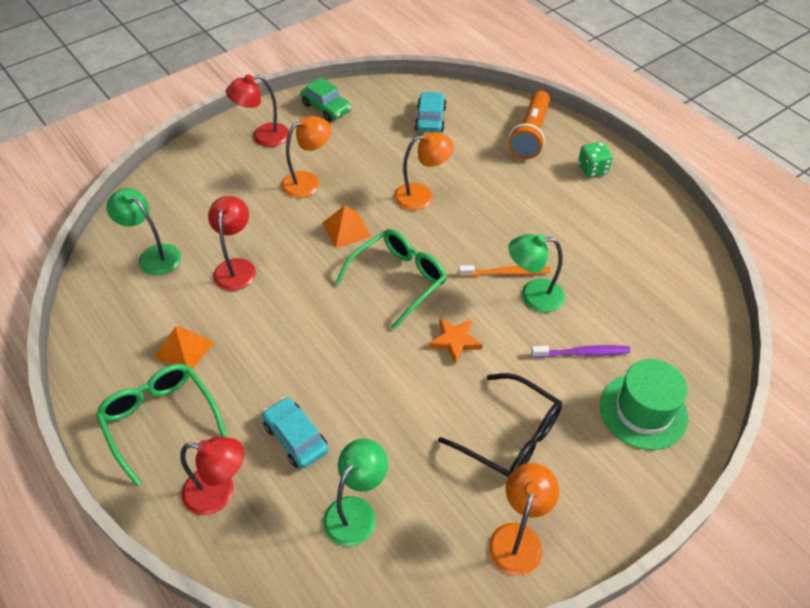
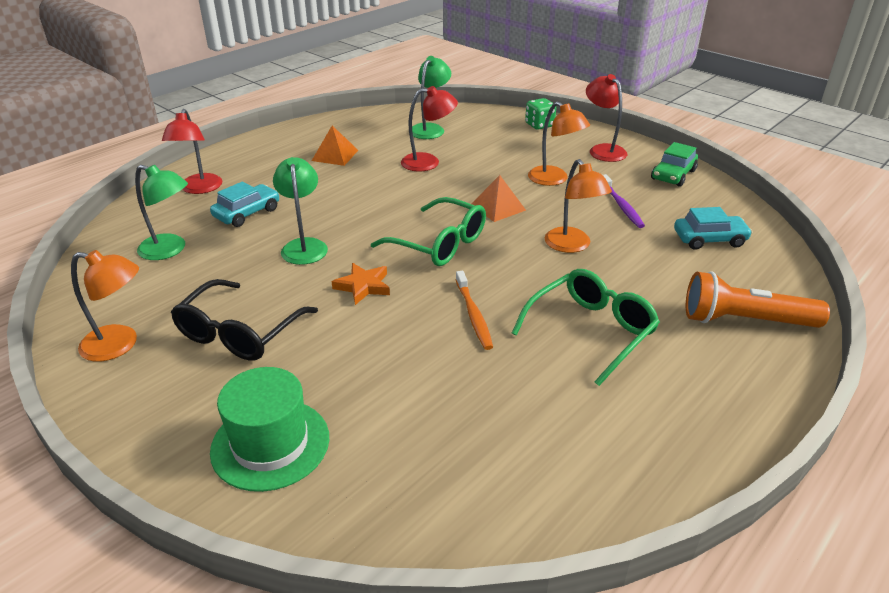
camera: 80 degrees right, 15 degrees down
green glasses [96,364,227,486] -> green glasses moved to [512,269,660,386]
green lamp [509,234,565,312] -> green lamp moved to [273,157,328,265]
purple toothbrush [531,345,631,358] -> purple toothbrush moved to [603,174,645,228]
green dice [578,142,613,177] -> green dice moved to [525,98,556,130]

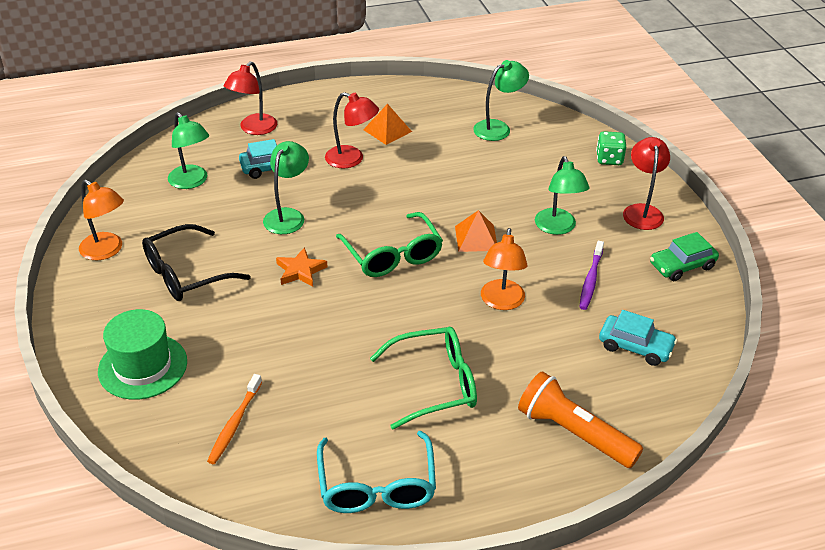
camera: 30 degrees right, 5 degrees up
red lamp [401,86,458,171] -> red lamp moved to [325,92,379,168]
orange toothbrush [456,271,493,350] -> orange toothbrush moved to [207,374,262,464]
orange lamp [528,102,590,186] -> green lamp [535,156,589,235]
none -> turquoise glasses [317,431,436,513]

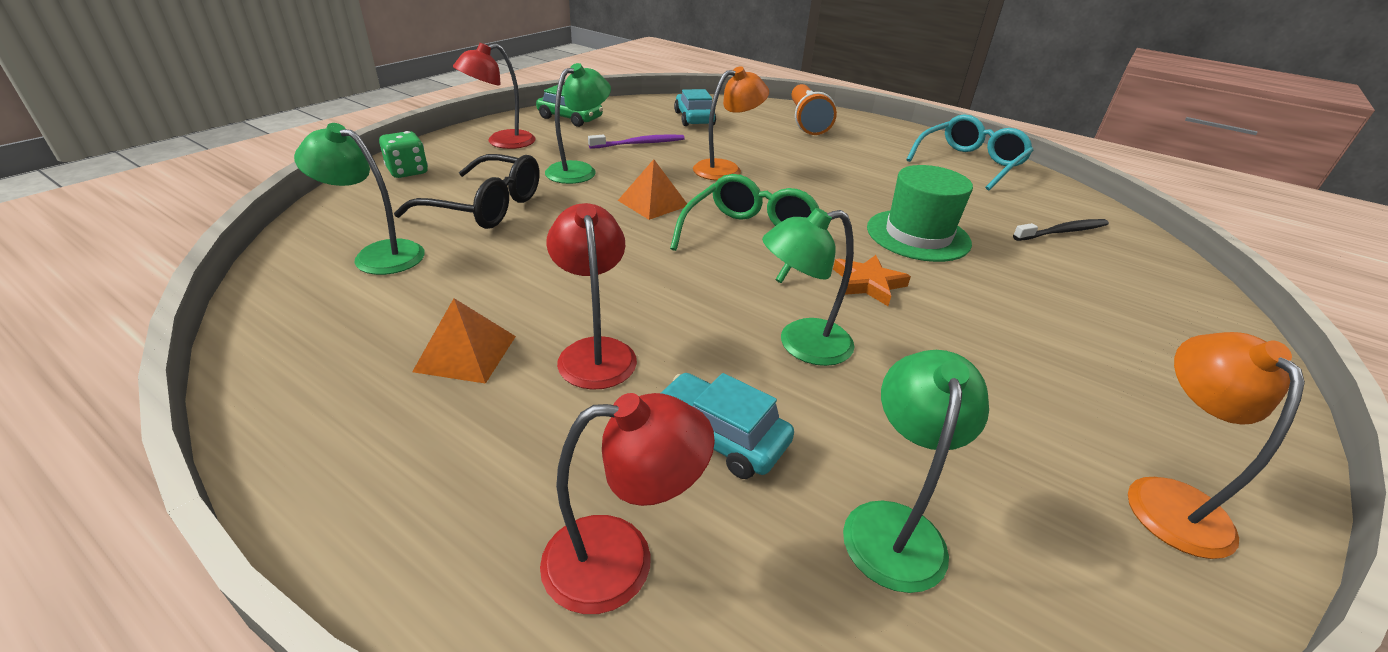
camera: 130 degrees left, 5 degrees down
green hat [98,309,187,400] -> green hat moved to [867,165,973,262]
black glasses [142,224,251,301] -> black glasses moved to [394,154,540,229]
orange toothbrush [207,374,262,464] -> black toothbrush [1013,219,1109,241]
green glasses [370,327,477,430] -> none

